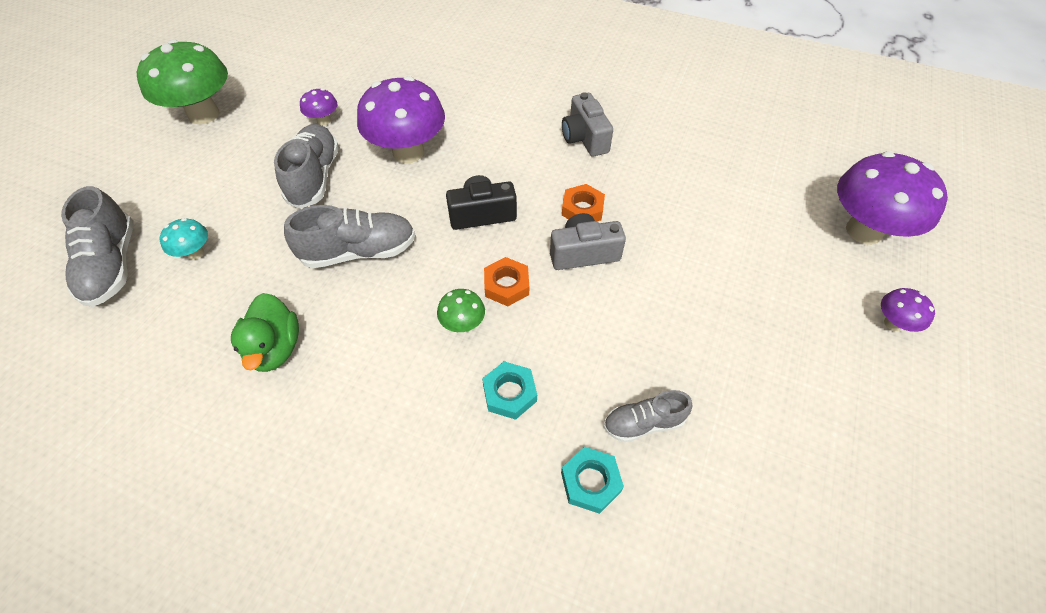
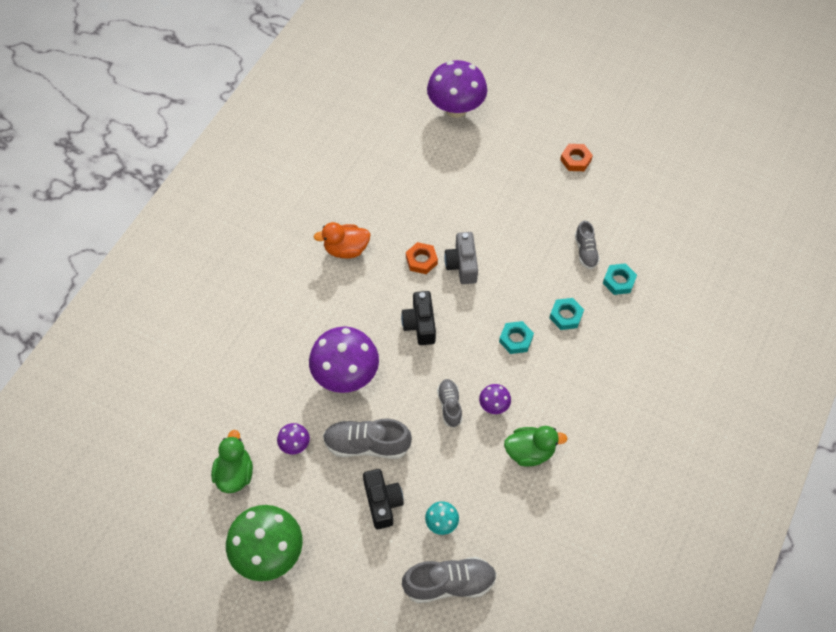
camera: 85 degrees left, 5 degrees up
grey shoe [284,205,415,268] -> grey shoe [437,379,462,428], size x0.60
green mushroom [437,289,485,332] -> turquoise nut [499,321,534,354]
orange nut [484,257,529,306] -> orange nut moved to [560,144,593,171]
grey camera [562,92,613,156] -> orange duck [314,222,370,259]
purple mushroom [881,288,935,332] -> purple mushroom moved to [479,384,511,414]
none -> green duck [211,430,253,493]
none -> black camera [363,469,404,529]

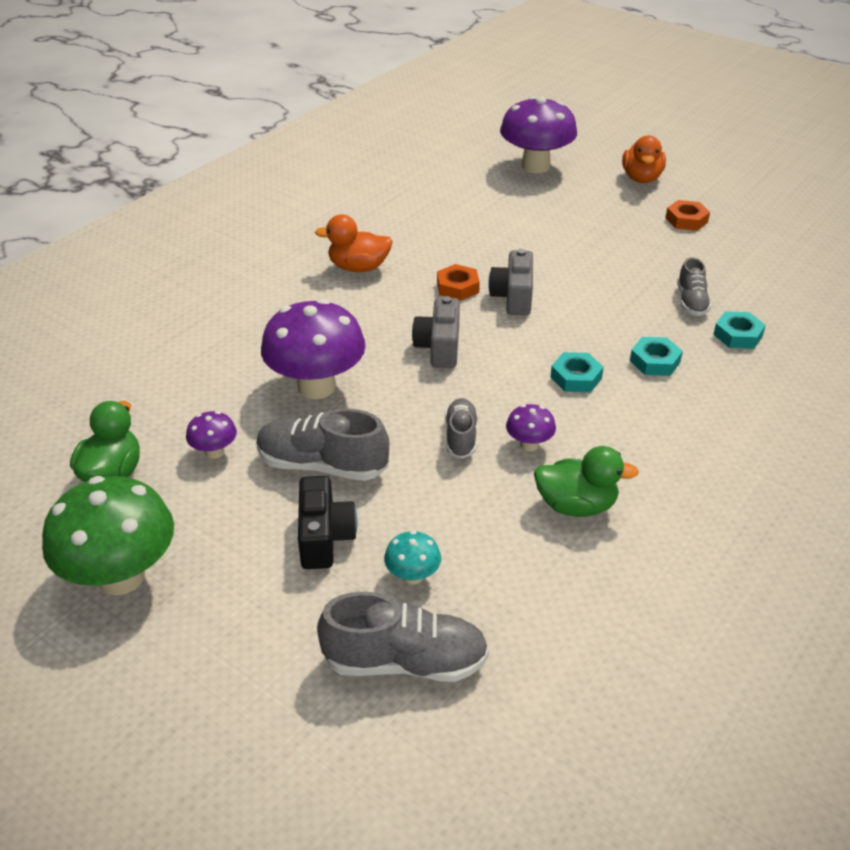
camera: 10 degrees right, 20 degrees down
black camera [401,291,436,345] -> grey camera [412,296,460,368]
none -> orange duck [622,135,666,183]

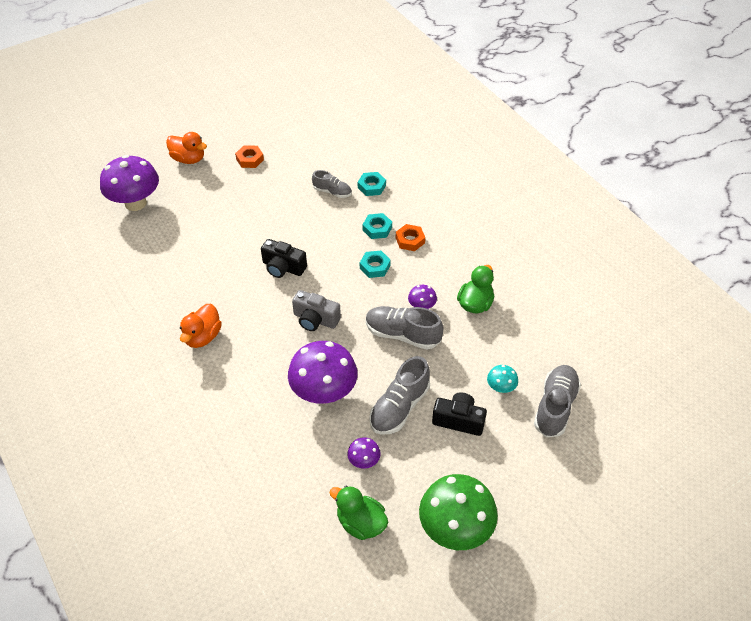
camera: 70 degrees left, 10 degrees up
orange nut [437,264,480,301] -> orange nut moved to [396,224,425,251]
grey shoe [445,398,478,459] -> grey shoe [366,306,443,350], size x1.66
grey camera [488,249,533,315] -> black camera [261,239,307,278]

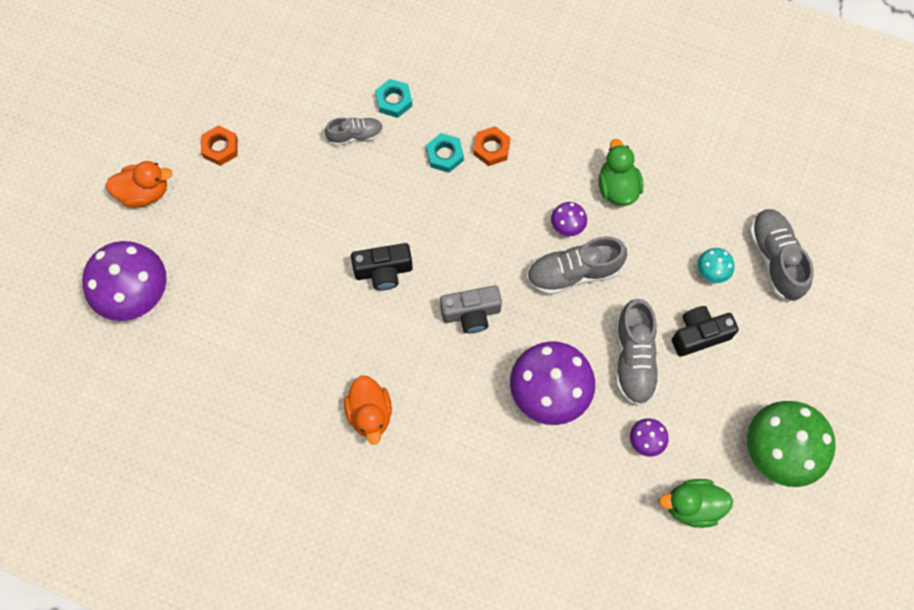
camera: 35 degrees left, 20 degrees up
turquoise nut [360,251,391,278] -> none

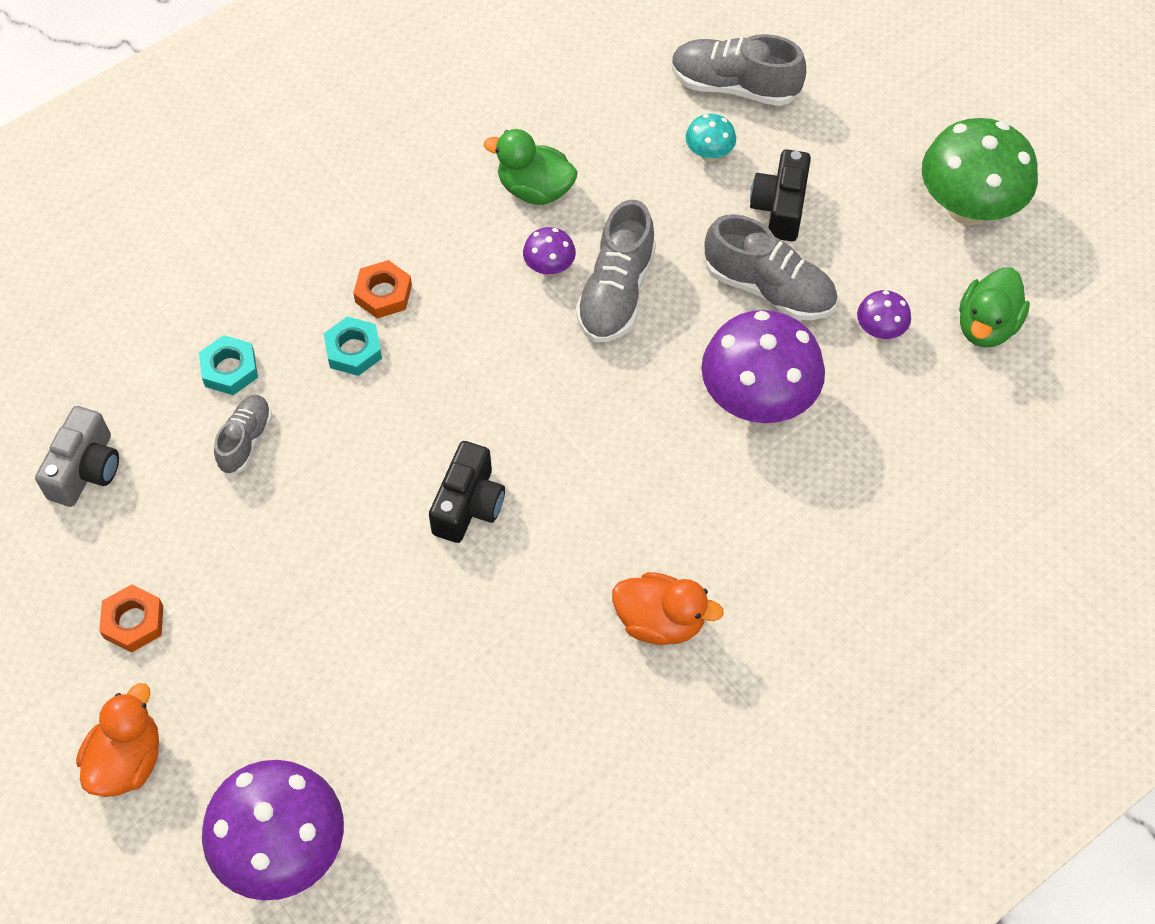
camera: 60 degrees left, 10 degrees down
grey camera [440,285,502,333] -> grey camera moved to [35,406,119,507]

